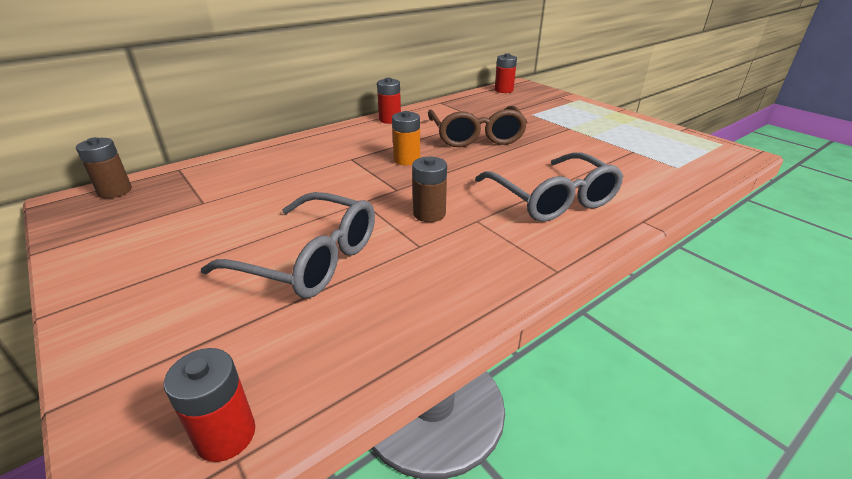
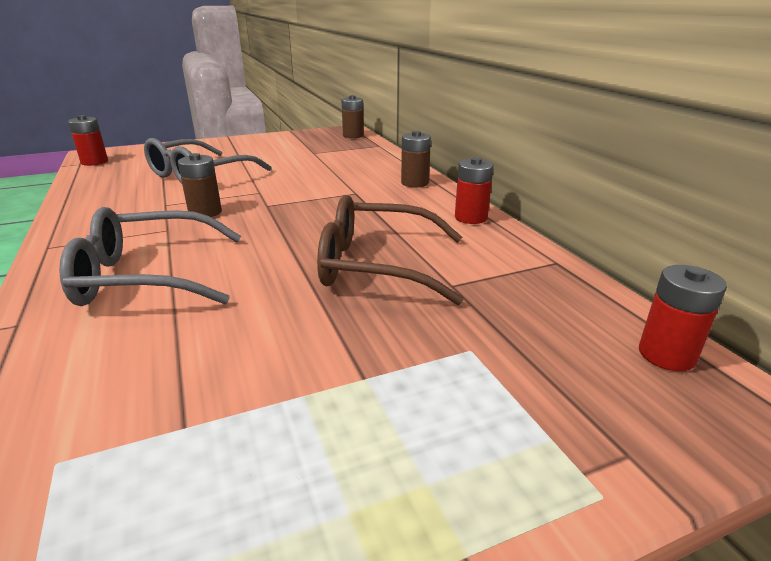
camera: 105 degrees right, 5 degrees down
orange battery [392,111,420,165] -> none
none -> brown battery [401,131,431,188]

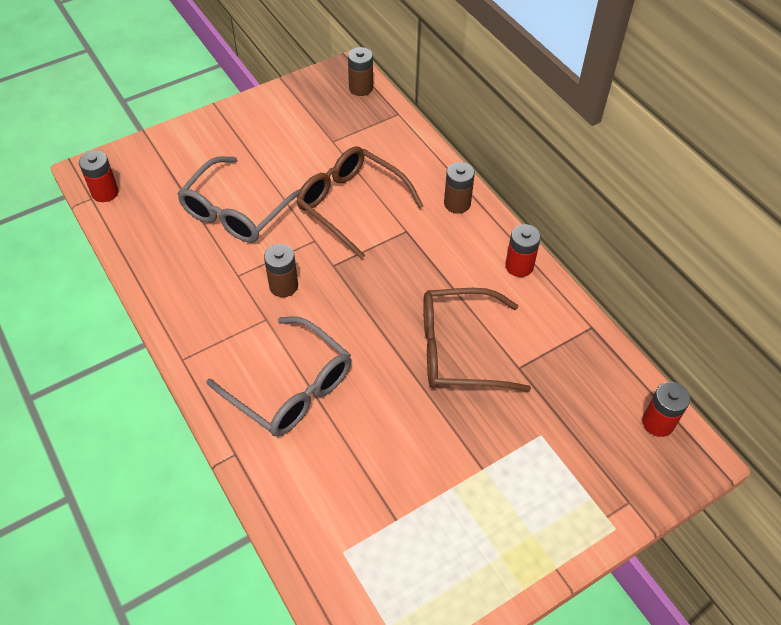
camera: 10 degrees left, 25 degrees up
grey glasses [59,207,241,306] -> grey glasses turned 120 degrees counterclockwise [206,316,351,437]
none -> brown glasses [296,146,424,259]

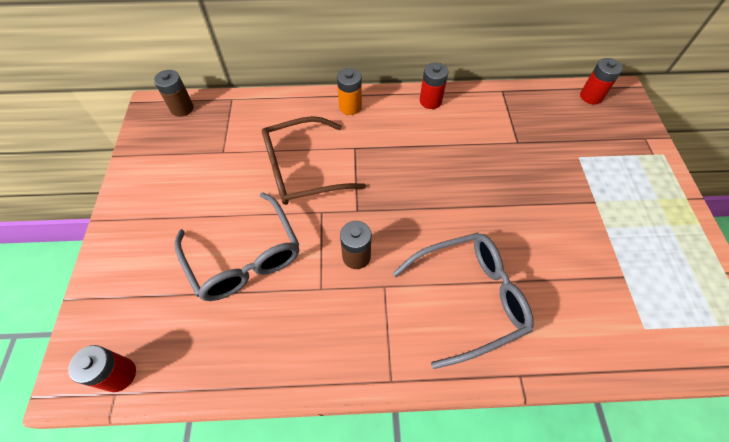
camera: 60 degrees left, 5 degrees up
brown glasses [423,288,531,392] -> none
brown battery [444,162,475,214] -> orange battery [337,68,362,115]

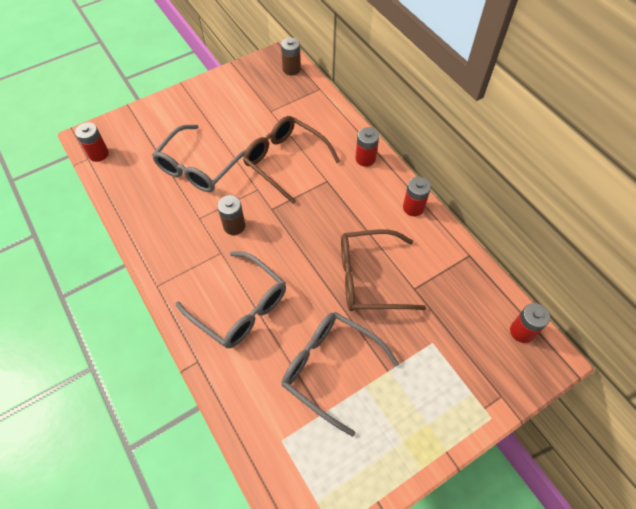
camera: 60 degrees right, 0 degrees up
orange battery [337,68,362,115] -> red battery [356,127,379,167]
none -> grey glasses [282,312,399,437]
none -> brown glasses [341,229,426,311]

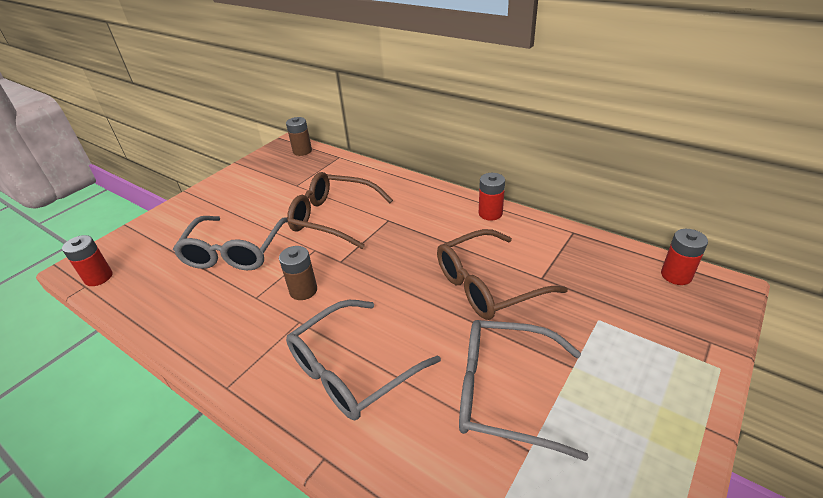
camera: 20 degrees left, 20 degrees down
grey glasses [175,251,286,349] -> grey glasses turned 120 degrees clockwise [286,300,441,420]
red battery [356,127,379,167] -> none

